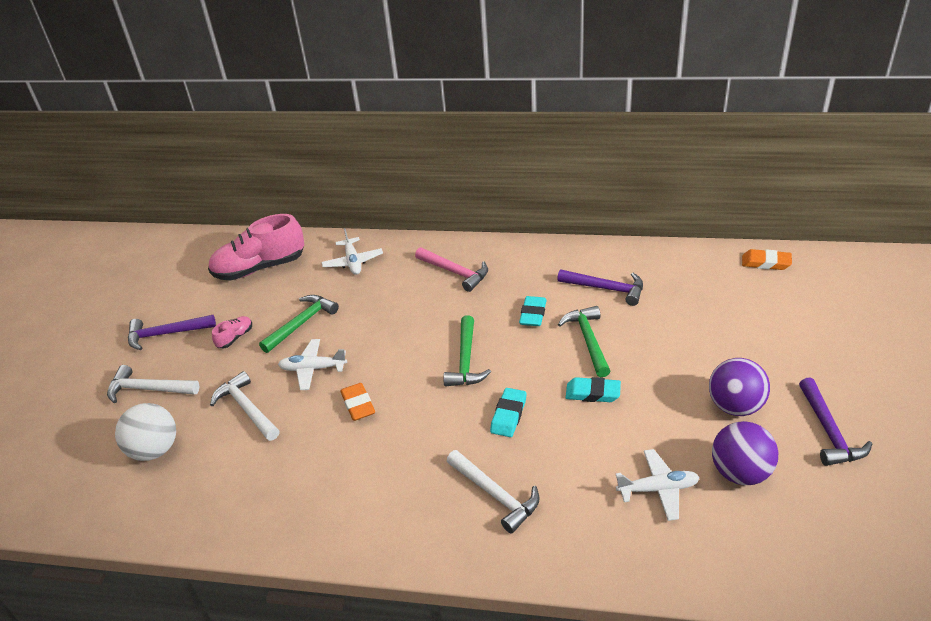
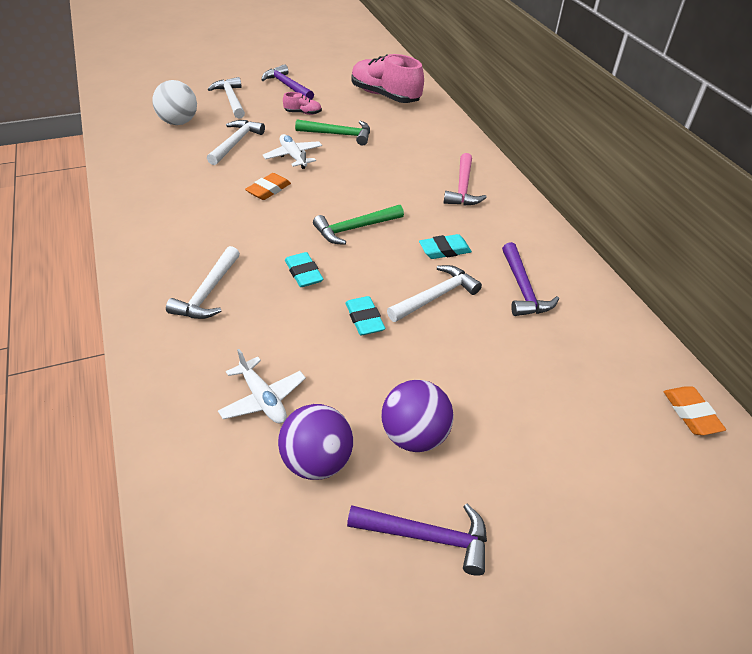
camera: 55 degrees right, 5 degrees up
white plane [321,228,383,275] -> none
turquoise eraser [490,388,527,437] -> turquoise eraser turned 75 degrees clockwise [285,252,323,287]
green hammer [558,306,610,377] -> white hammer [387,265,482,322]
purple hammer [799,377,872,466] -> purple hammer turned 135 degrees counterclockwise [347,504,487,576]

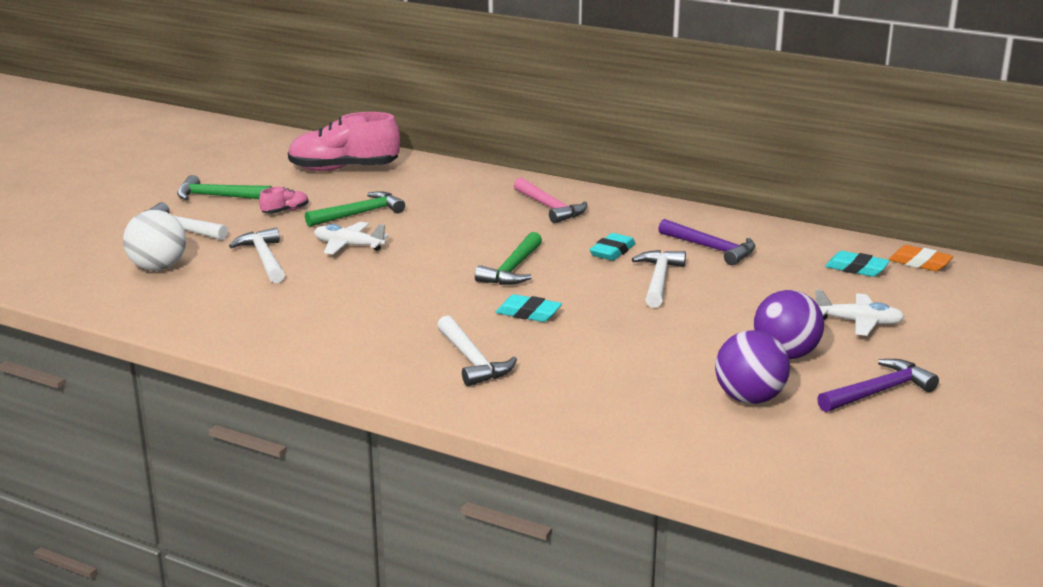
camera: 40 degrees left, 20 degrees down
white plane [218,349,306,424] -> white plane moved to [815,289,904,336]
orange eraser [245,173,291,200] -> none
purple hammer [262,64,314,100] -> green hammer [177,175,272,200]
turquoise eraser [345,296,385,335] -> turquoise eraser moved to [825,251,890,277]

